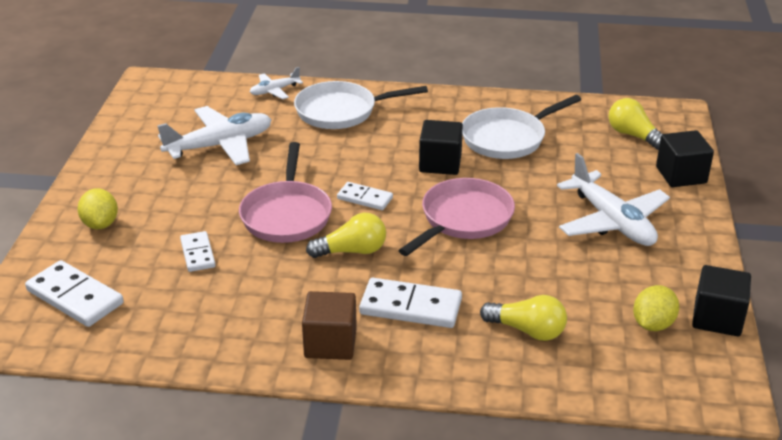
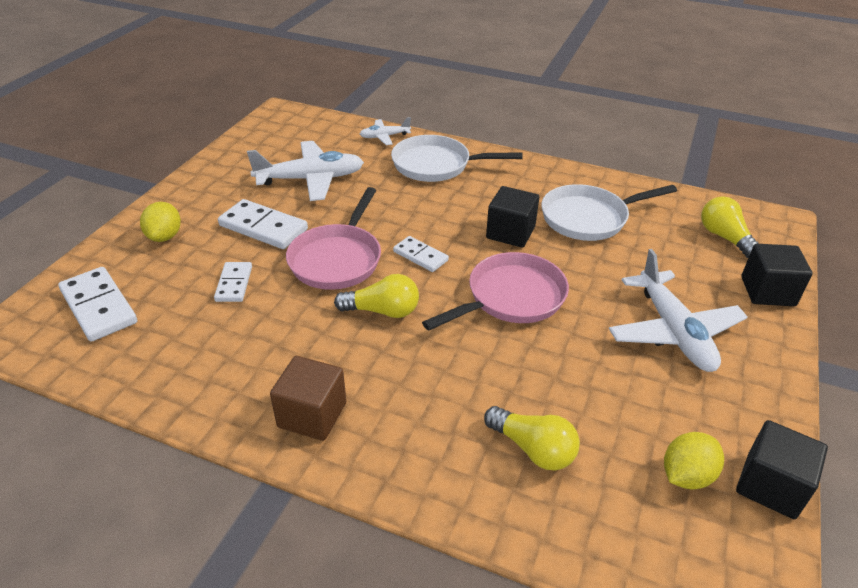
camera: 15 degrees right, 5 degrees up
white domino [359,278,462,328] -> white domino moved to [218,199,308,249]

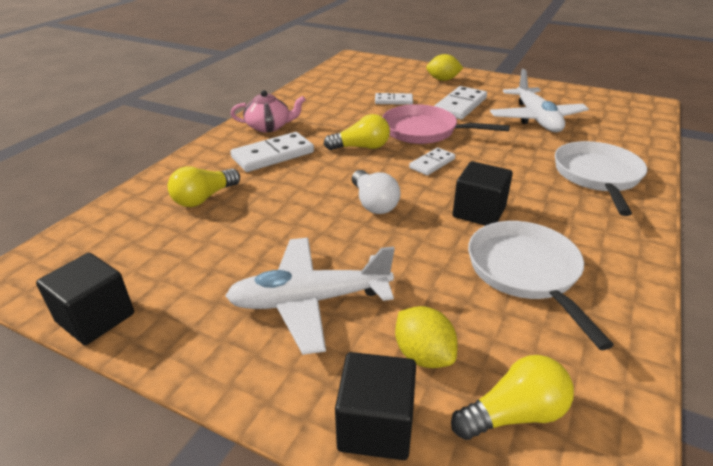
camera: 95 degrees right, 5 degrees down
white domino [58,267,137,342] -> white domino moved to [231,132,314,172]
brown cube [270,356,346,441] -> pink teapot [231,90,306,132]
yellow light bulb [334,274,419,318] -> yellow light bulb turned 105 degrees counterclockwise [324,114,390,150]
white plane [360,117,411,145] -> none
pink pan [422,252,569,331] -> white light bulb [352,170,401,214]
yellow lemon [664,432,724,490] -> yellow lemon moved to [395,306,458,368]

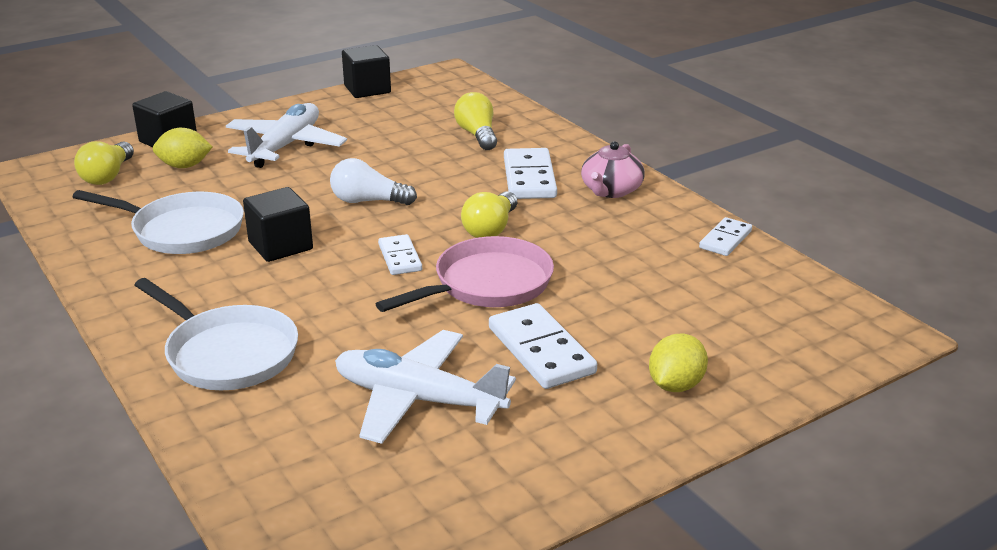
camera: 120 degrees right, 5 degrees down
white domino [375,93,413,105] -> white domino moved to [699,217,752,256]

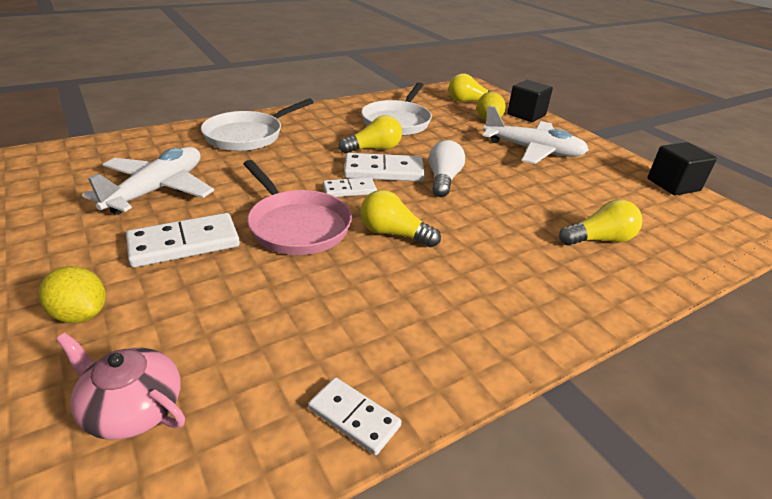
camera: 90 degrees right, 5 degrees up
black cube [243,187,313,262] -> yellow light bulb [339,115,402,154]
white domino [504,148,557,199] -> white domino moved to [344,153,425,182]
pink teapot [581,141,645,198] -> pink teapot moved to [56,333,185,440]

